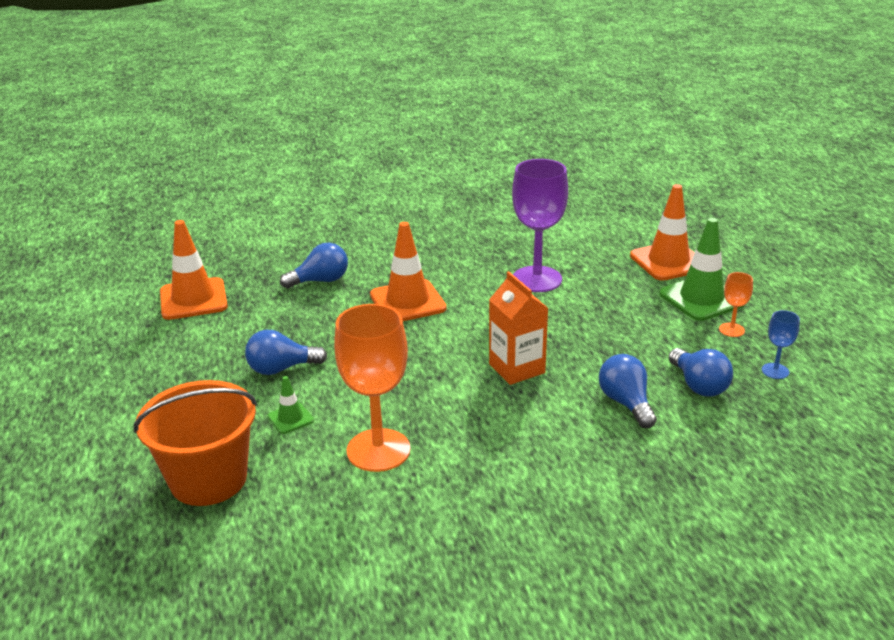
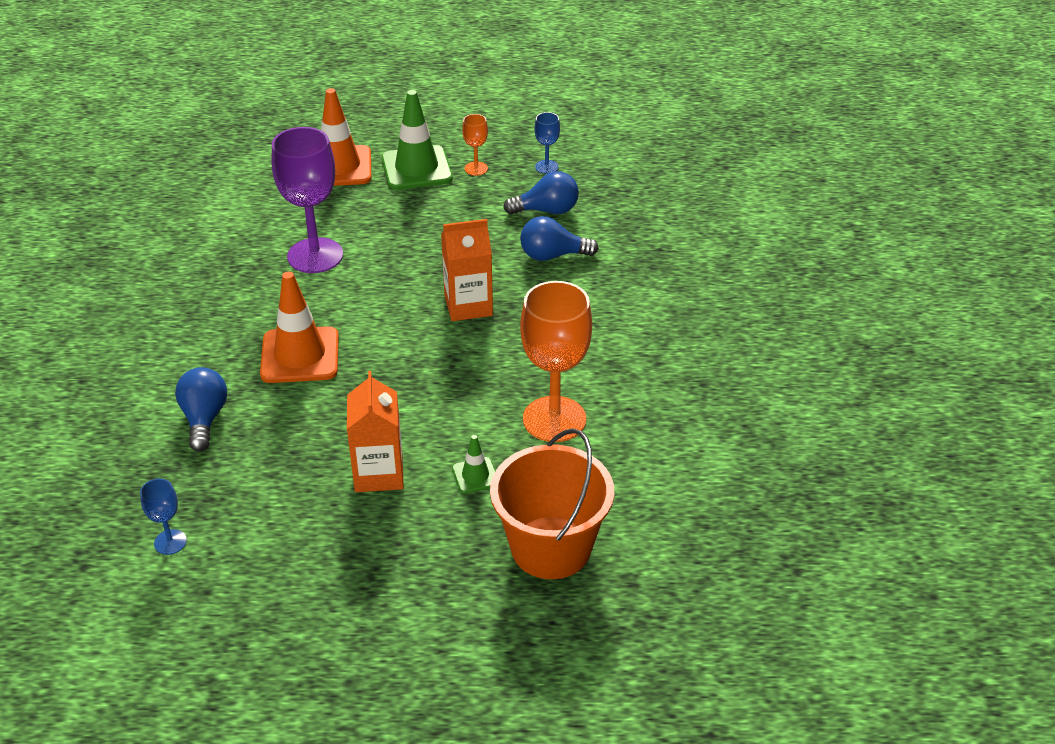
camera: 75 degrees left, 10 degrees up
orange traffic cone [160,220,228,320] -> blue goblet [140,478,187,555]
blue light bulb [245,330,327,375] -> orange carton [347,371,404,492]

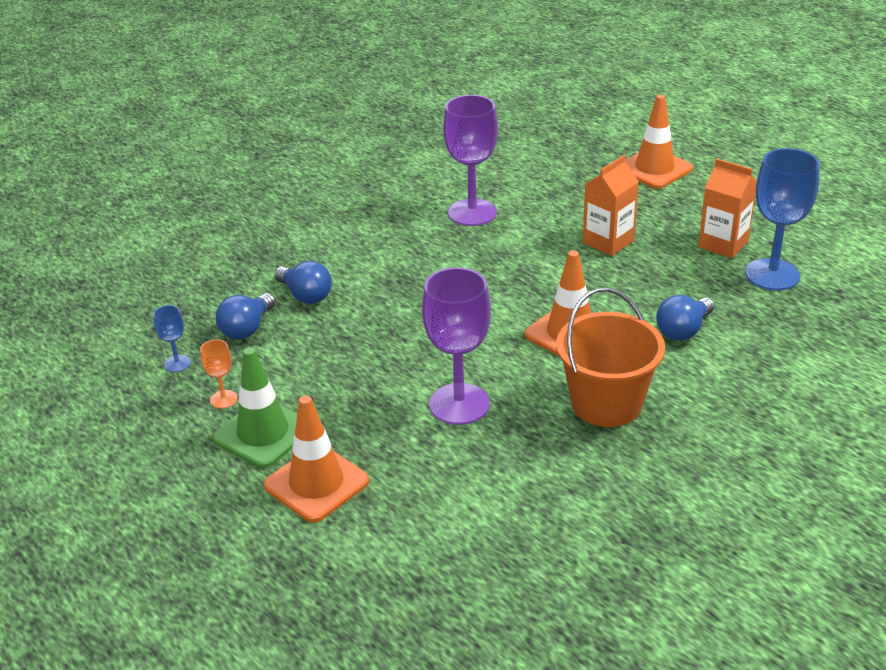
camera: 130 degrees left, 5 degrees down
blue goblet [140,478,187,555] -> blue goblet [745,148,820,291], size x2.18
orange carton [441,219,493,321] -> orange carton moved to [698,158,757,258]
green traffic cone [452,435,495,494] -> none
orange bucket [490,428,614,579] -> orange bucket moved to [556,288,665,427]
blue light bulb [503,171,579,214] -> blue light bulb turned 105 degrees counterclockwise [216,293,275,339]
orange goblet [520,281,592,442] -> purple goblet [443,95,498,226]
none -> orange traffic cone [625,95,693,189]

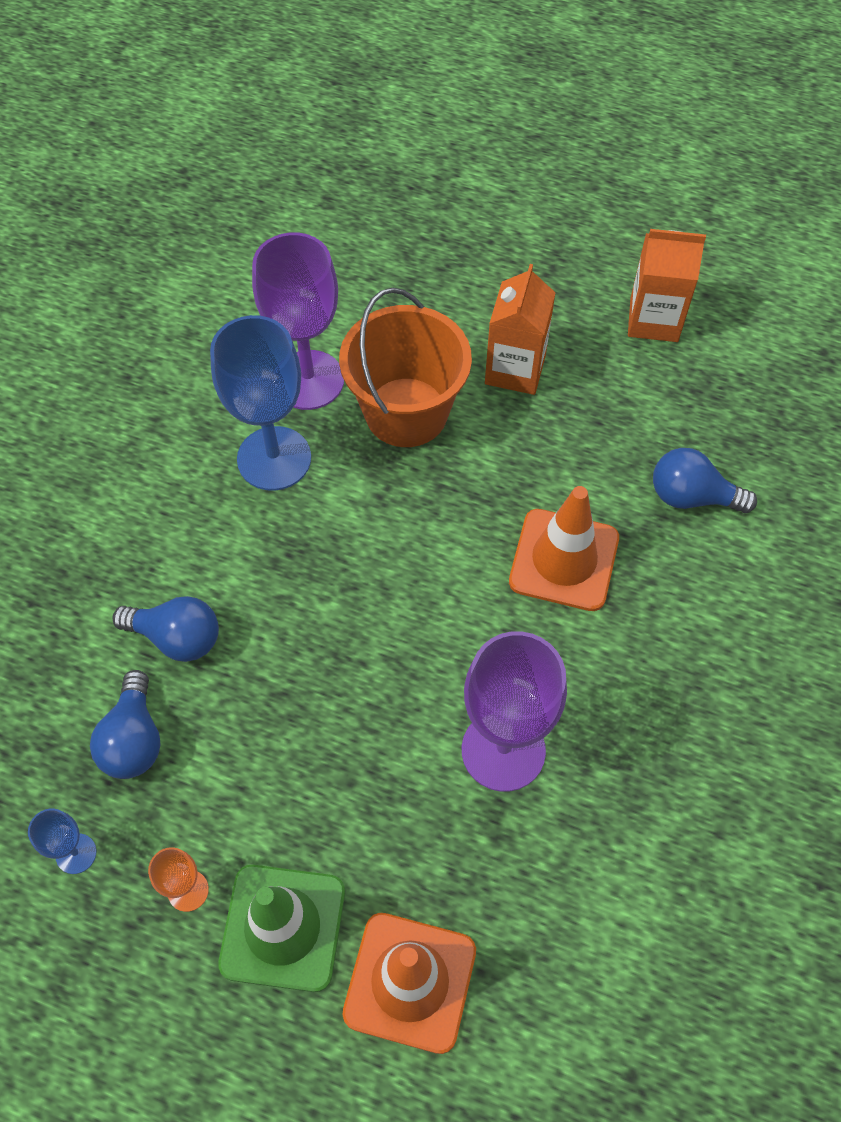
camera: 30 degrees left, 25 degrees up
orange bucket [556,288,665,427] -> orange bucket moved to [339,288,472,447]
orange traffic cone [625,95,693,189] -> none
blue light bulb [656,295,714,341] -> blue light bulb turned 90 degrees clockwise [653,448,757,513]
blue goblet [745,148,820,291] -> blue goblet moved to [210,315,311,491]

